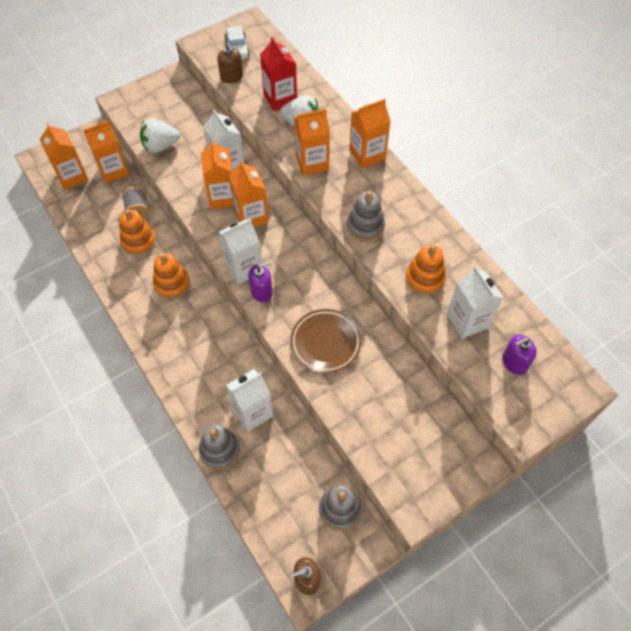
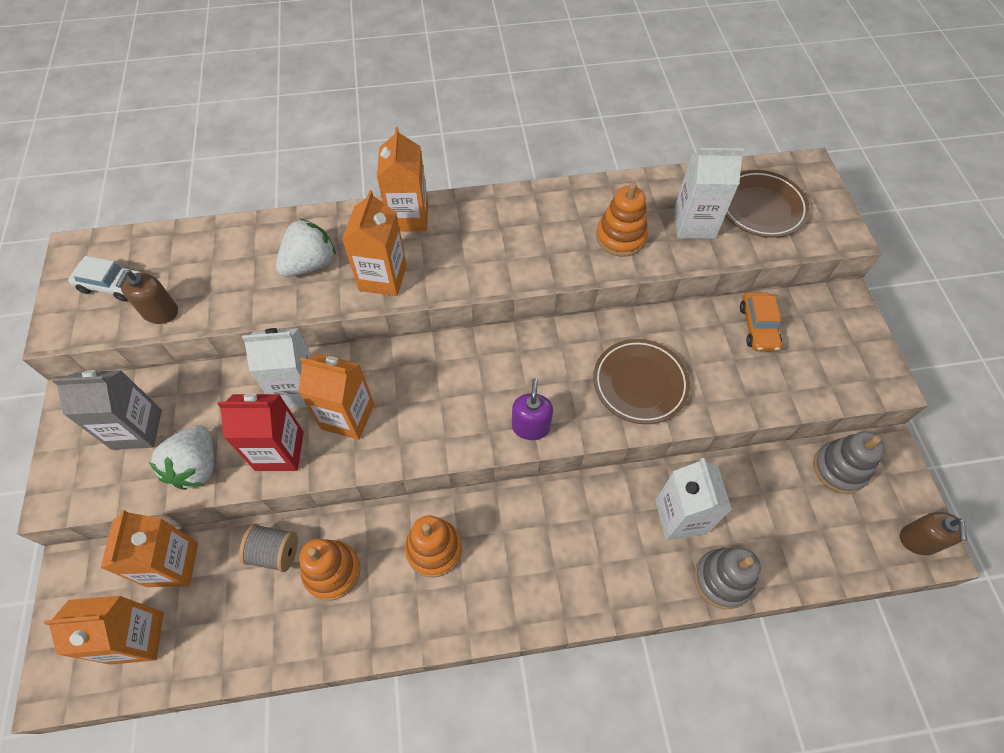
camera: 65 degrees left, 0 degrees up
brown soap dispenser [217,43,243,83] -> brown soap dispenser turned 105 degrees clockwise [116,270,178,324]
white carton [219,219,262,284] -> none
orange carton [229,160,269,227] -> none
red carton [260,37,297,111] -> red carton moved to [217,393,304,471]
grey stacking toy [347,191,385,242] -> none
purple soap dispenser [502,335,537,375] -> brown plate [726,170,810,238]
none -> grey carton [52,370,162,450]
none -> orange car [740,292,782,351]

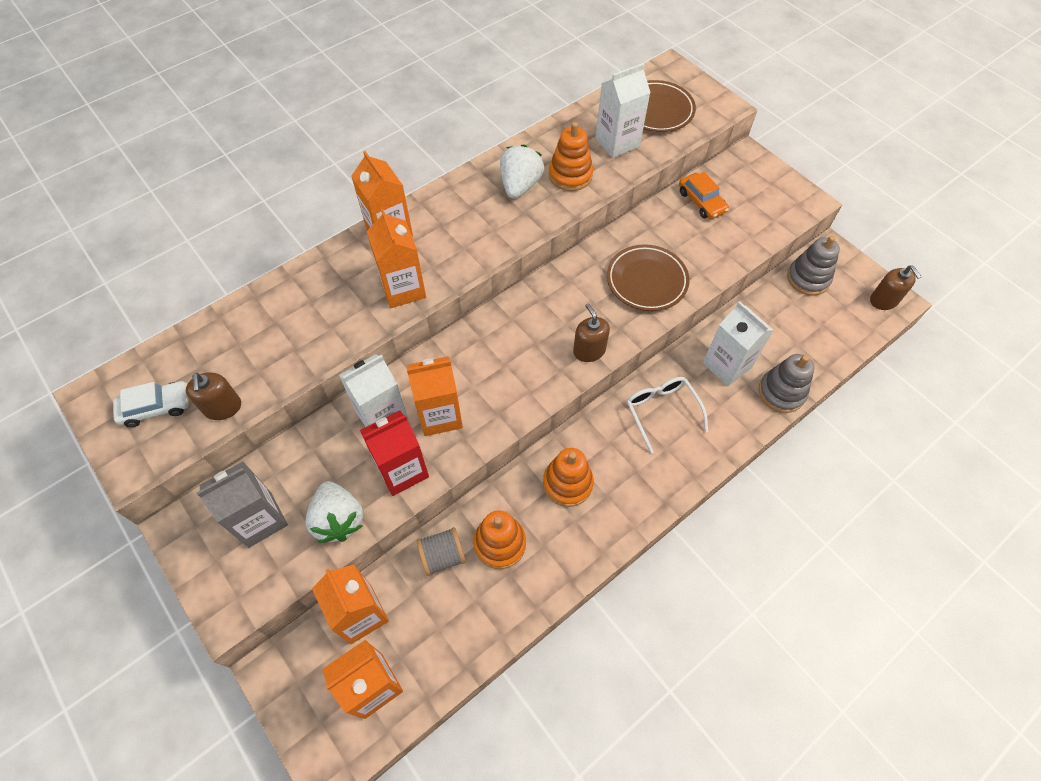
camera: 30 degrees left, 0 degrees up
white strawberry [276,218,336,277] -> white strawberry moved to [500,144,544,199]
purple soap dispenser [512,378,553,440] -> brown soap dispenser [573,303,610,362]
none -> white glasses [627,377,708,454]

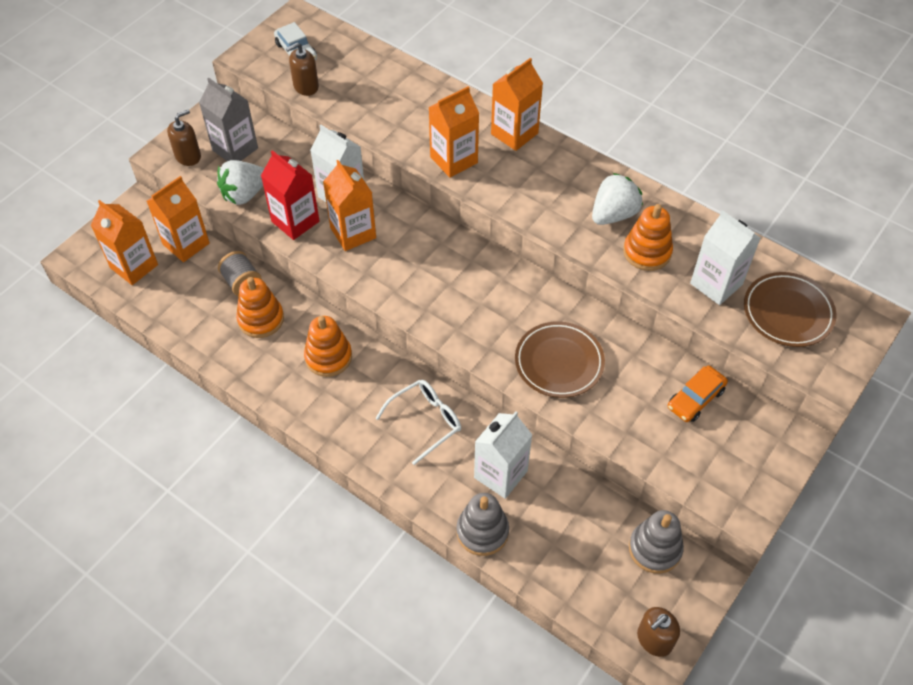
camera: 75 degrees right, 5 degrees down
white strawberry [500,144,544,199] -> white strawberry turned 45 degrees counterclockwise [592,173,643,225]
brown soap dispenser [573,303,610,362] -> brown soap dispenser moved to [167,110,201,166]

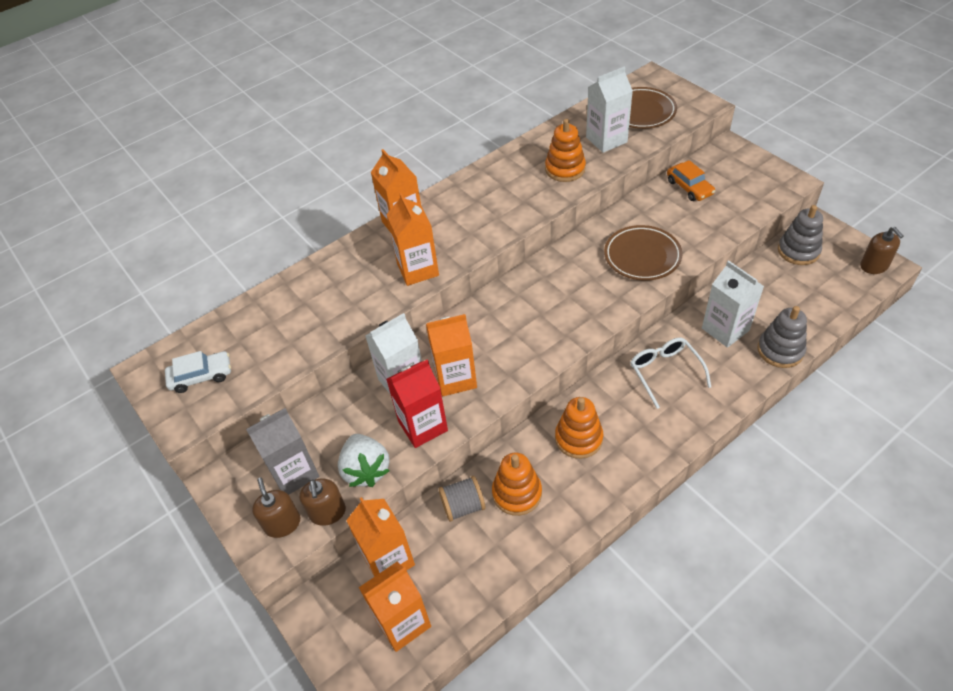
camera: 70 degrees left, 5 degrees down
brown soap dispenser [286,43,319,96] -> brown soap dispenser moved to [299,479,346,526]
white strawberry [592,173,643,225] -> none

